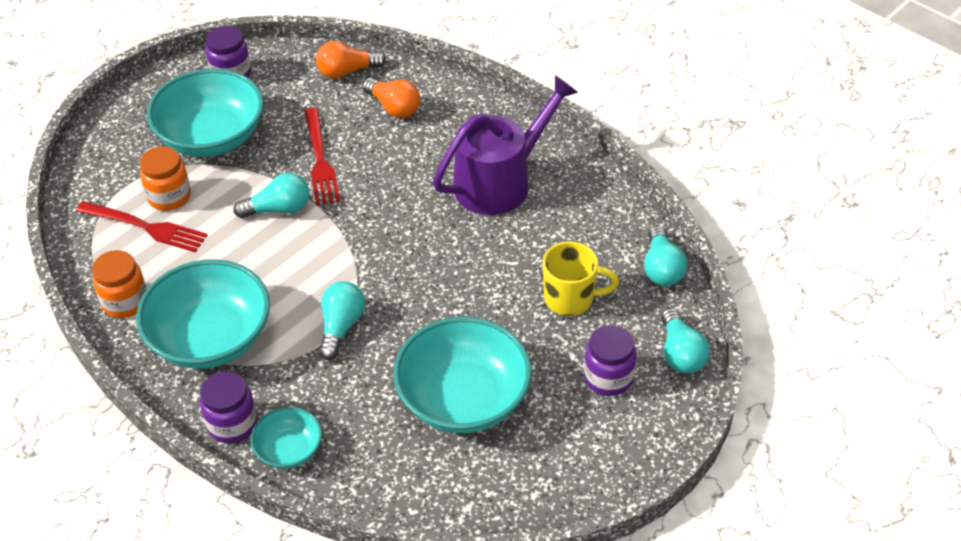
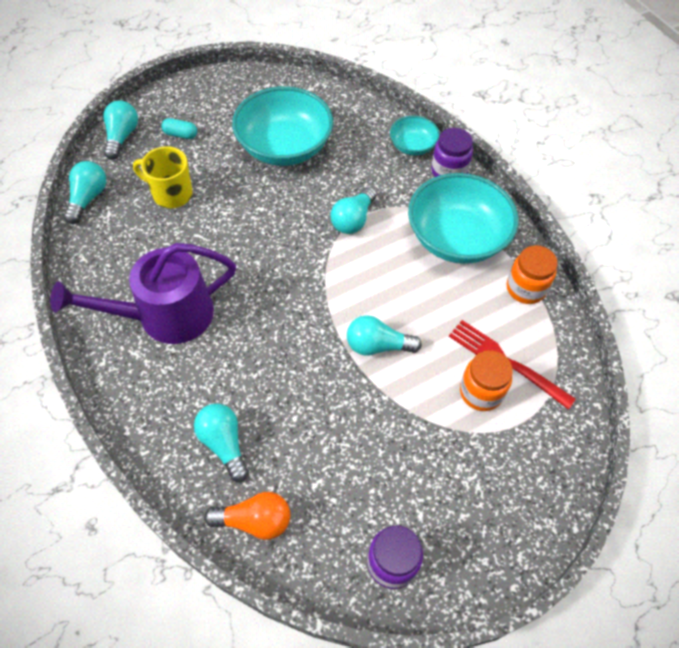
camera: 165 degrees left, 10 degrees up
turquoise bowl [147,69,264,157] -> none
red fork [305,108,340,205] -> none
orange light bulb [362,78,420,118] -> turquoise light bulb [194,403,249,482]
purple jar [584,325,636,396] -> turquoise capsule [161,118,197,139]

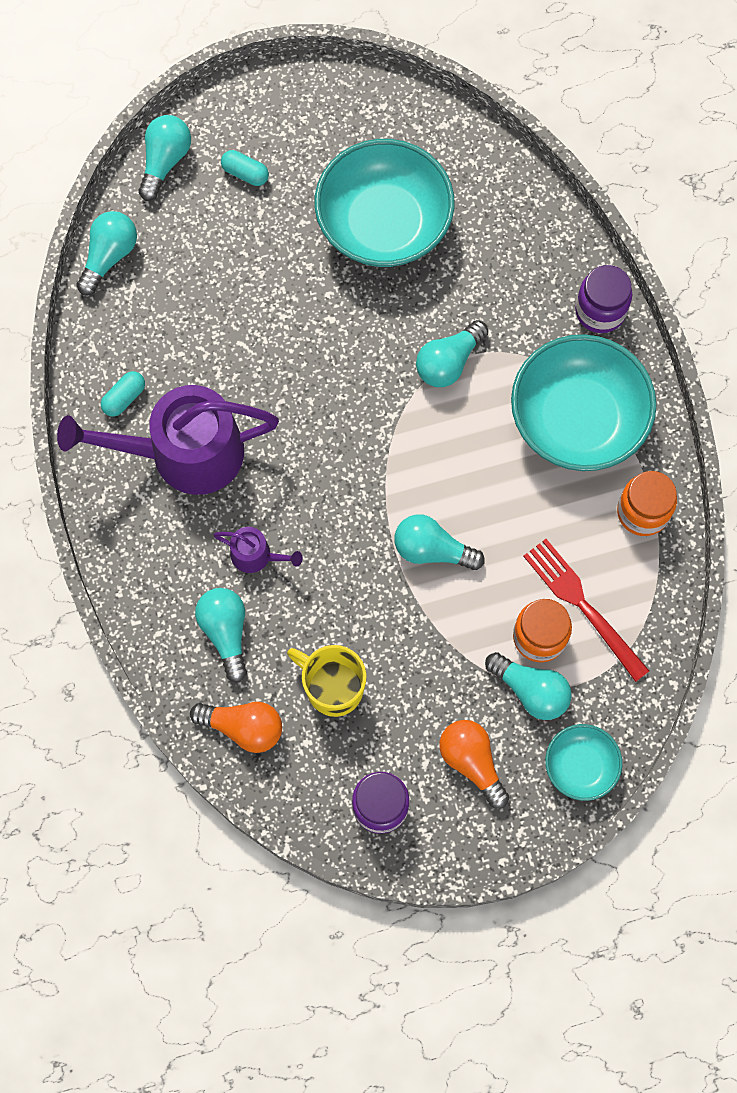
camera: 15 degrees right, 15 degrees up
yellow mug [133,146,193,208] -> yellow mug moved to [287,645,367,717]
turquoise bowl [390,116,440,155] -> turquoise bowl moved to [545,724,622,801]
none -> turquoise capsule [101,371,145,416]
none -> purple watering can [214,527,302,573]
none -> orange light bulb [439,720,509,809]
none -> turquoise light bulb [485,652,572,720]

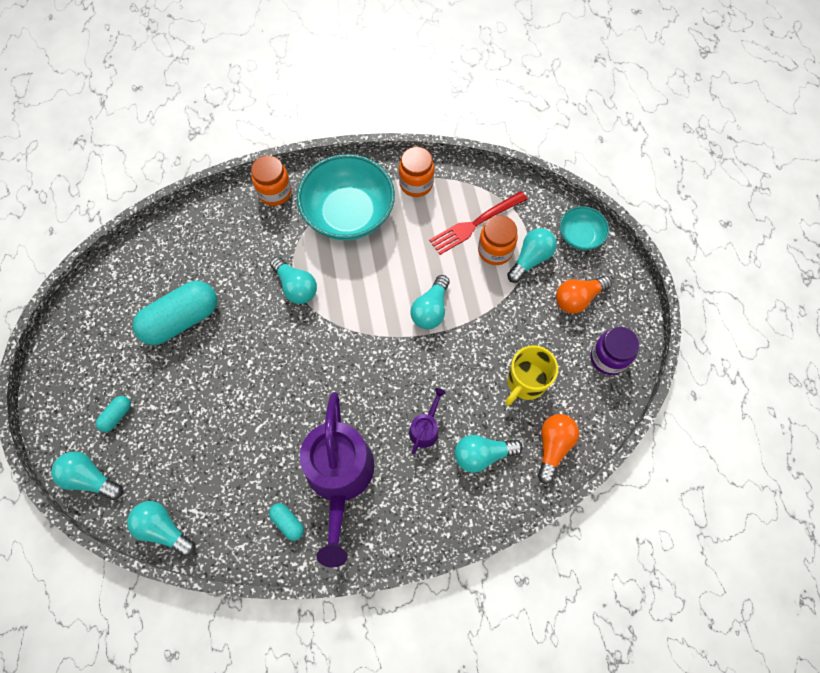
camera: 85 degrees left, 5 degrees down
turquoise bowl [315,139,454,267] -> turquoise capsule [133,281,217,345]
purple jar [575,265,632,333] -> orange jar [251,156,292,206]

